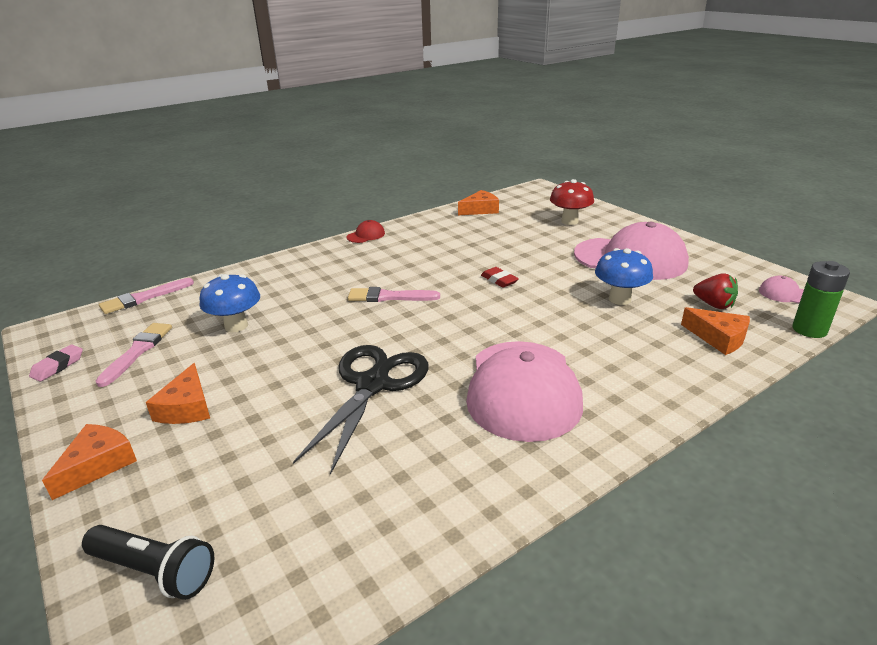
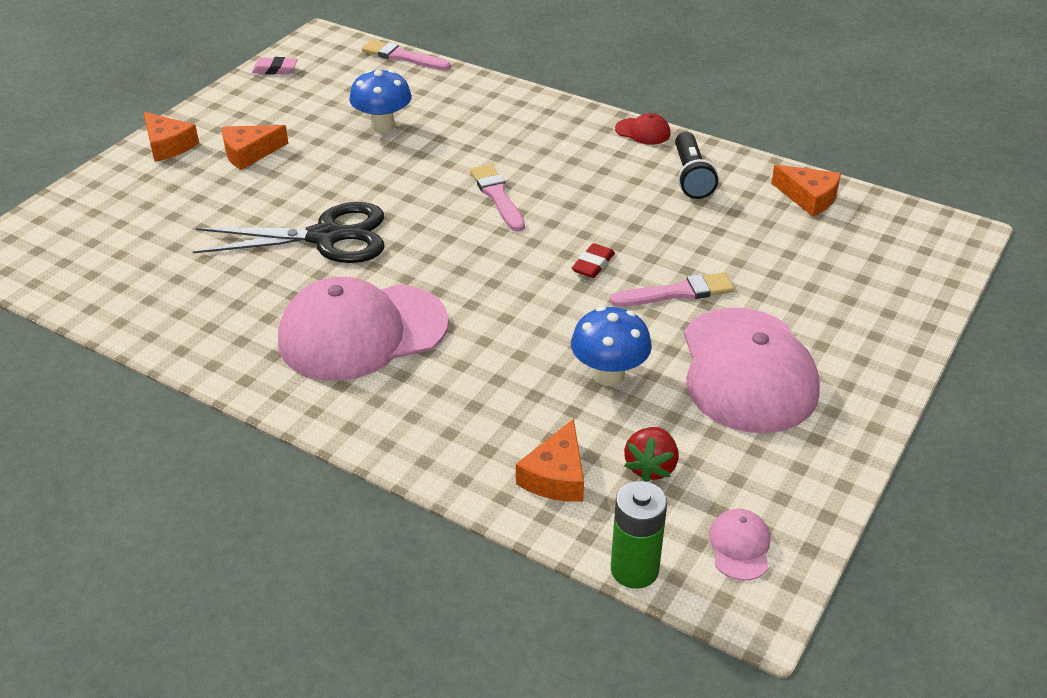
camera: 65 degrees right, 10 degrees up
orange cheese [42,424,137,500] -> orange cheese turned 45 degrees clockwise [144,112,199,162]
black flashlight [82,525,214,600] -> black flashlight moved to [675,132,718,199]
pink brush [96,323,172,387] -> pink brush moved to [610,272,734,307]
red mushroom [550,179,594,225] -> none

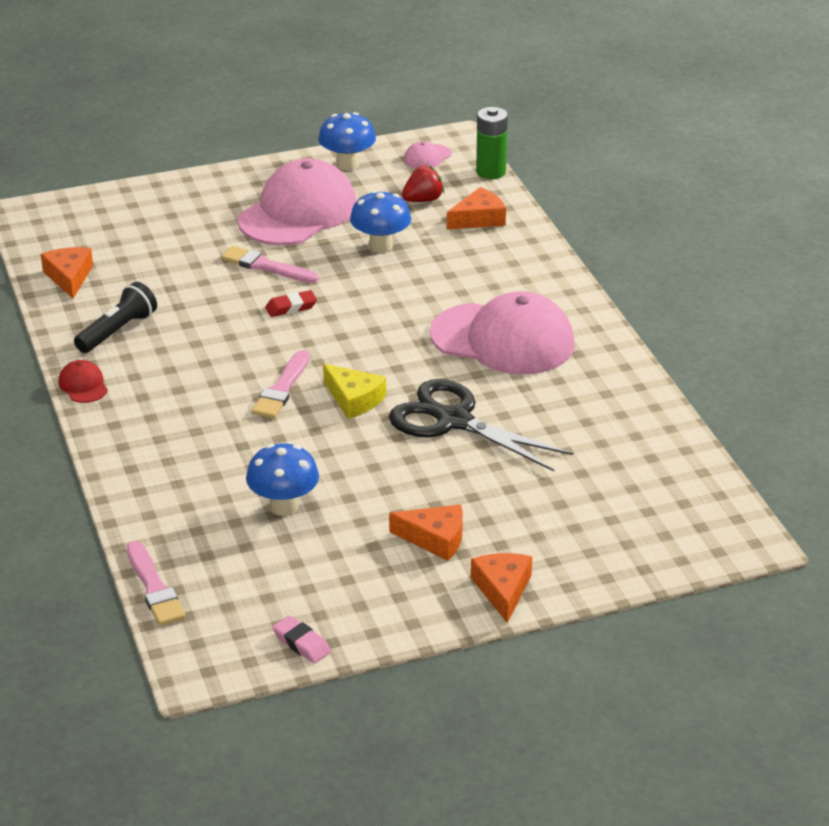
camera: 140 degrees left, 5 degrees down
none -> blue mushroom [318,112,376,171]
none -> yellow cheese [323,364,386,419]

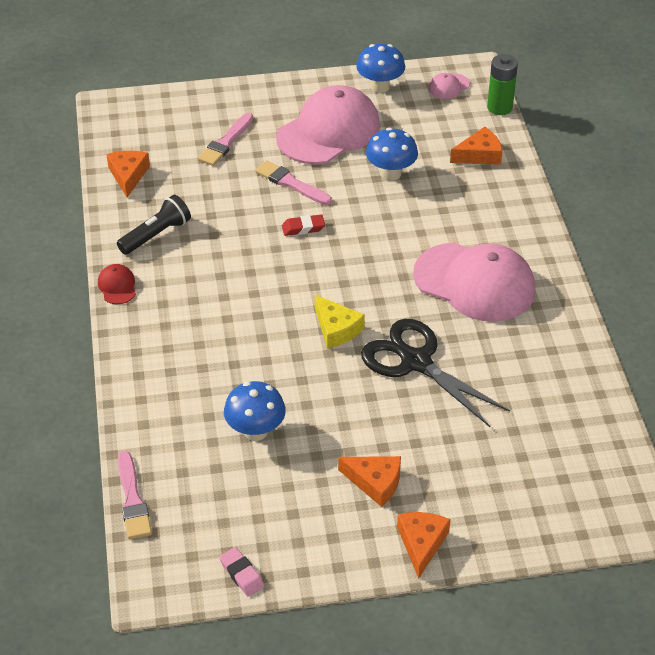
camera: 10 degrees right, 10 degrees up
pink brush [251,350,310,419] -> pink brush moved to [198,113,253,166]
red strawberry [402,166,444,202] -> none

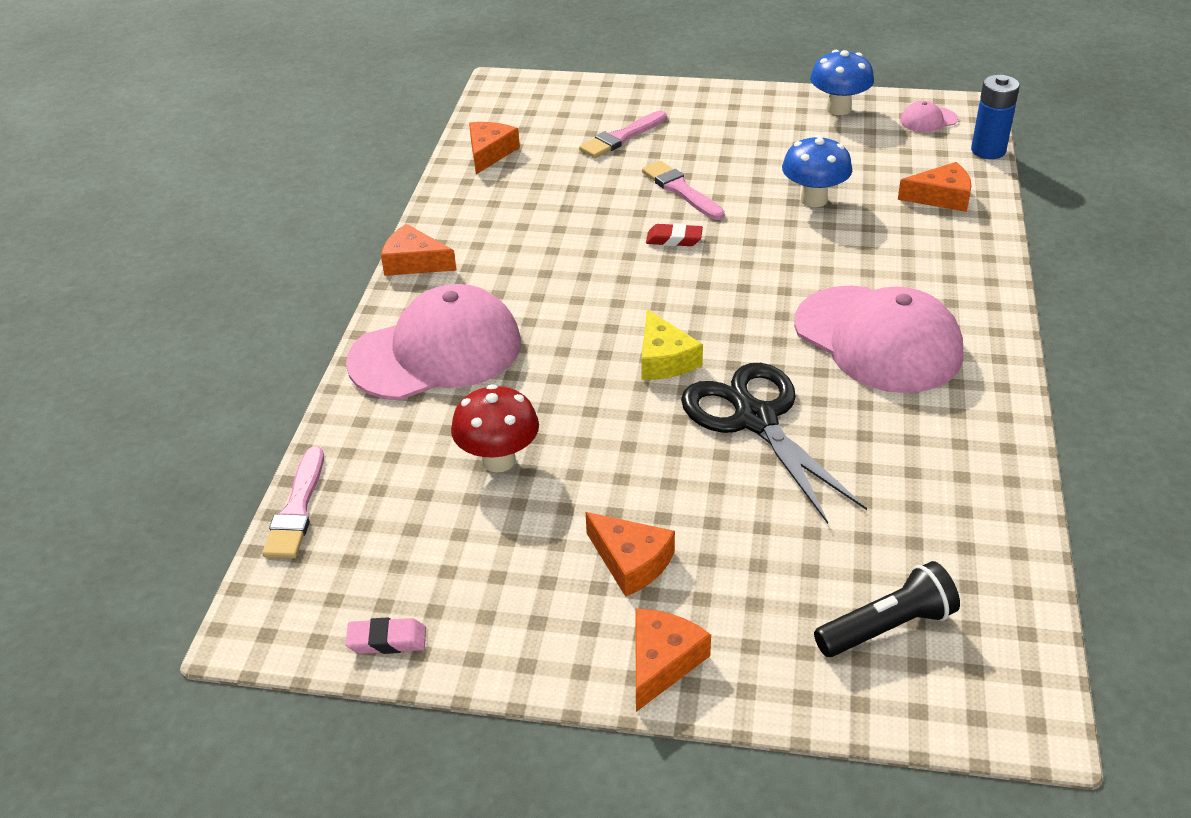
camera: 20 degrees right, 5 degrees down
red cap [98,264,136,304] -> orange cheese [381,224,456,276]
black flashlight [117,195,191,255] -> black flashlight moved to [814,561,960,657]
pink eraser [219,547,264,596] -> pink eraser turned 75 degrees counterclockwise [345,617,426,654]
blue mushroom [224,381,286,441] -> red mushroom [451,384,539,473]
pink cap [276,85,380,164] -> pink cap moved to [346,284,521,400]
green battery [487,54,518,115] -> blue battery [971,75,1020,159]

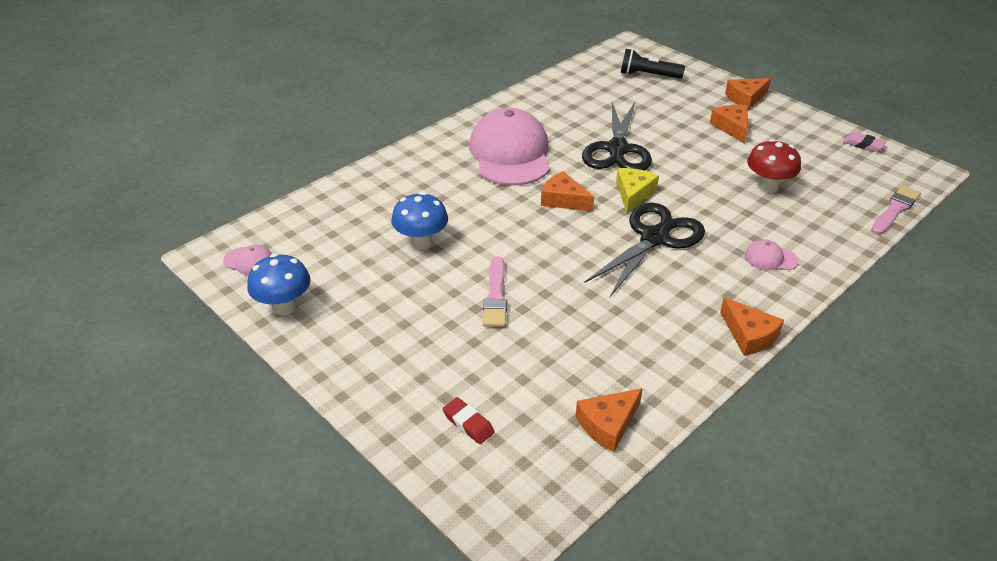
camera: 145 degrees left, 0 degrees up
pink cap [346,284,521,400] -> pink cap [745,239,799,271], size x0.41
pink brush [579,111,667,158] -> none
red eraser [646,223,703,246] -> red eraser moved to [443,397,495,444]
orange cheese [898,162,972,212] -> orange cheese moved to [541,171,594,211]
blue battery [971,75,1020,159] -> none
none -> black scissors [584,203,705,297]

